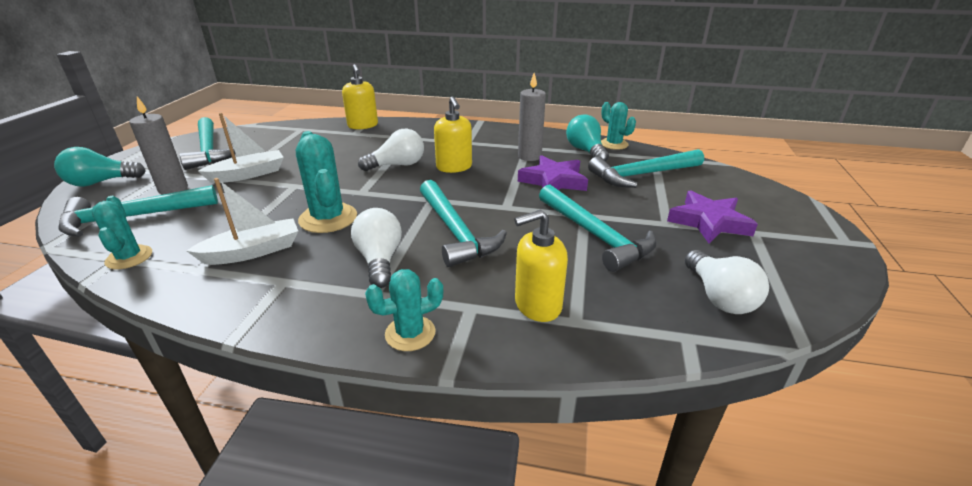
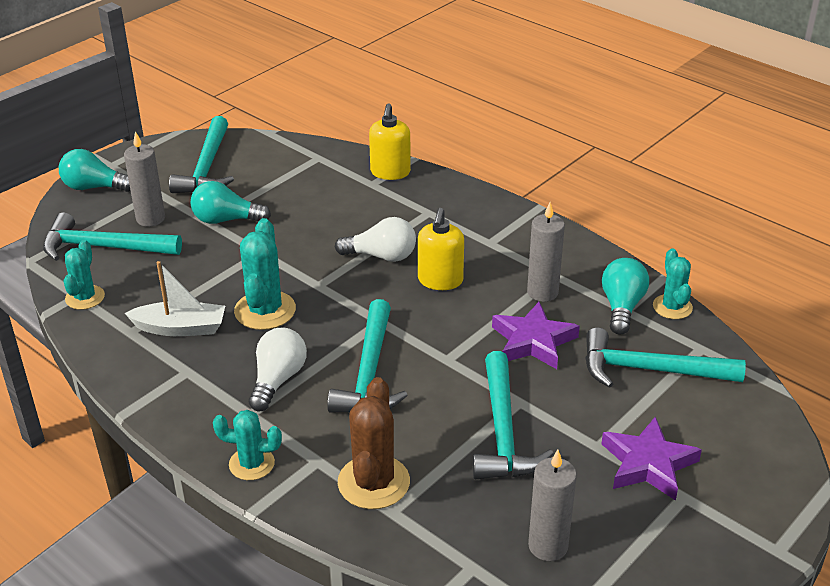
camera: 30 degrees right, 5 degrees up
white boat [198,113,284,183] -> turquoise light bulb [190,181,271,224]
yellow soap dispenser [514,210,568,322] -> brown cactus [338,377,410,509]
white light bulb [685,250,769,314] -> grey candle [528,450,577,561]

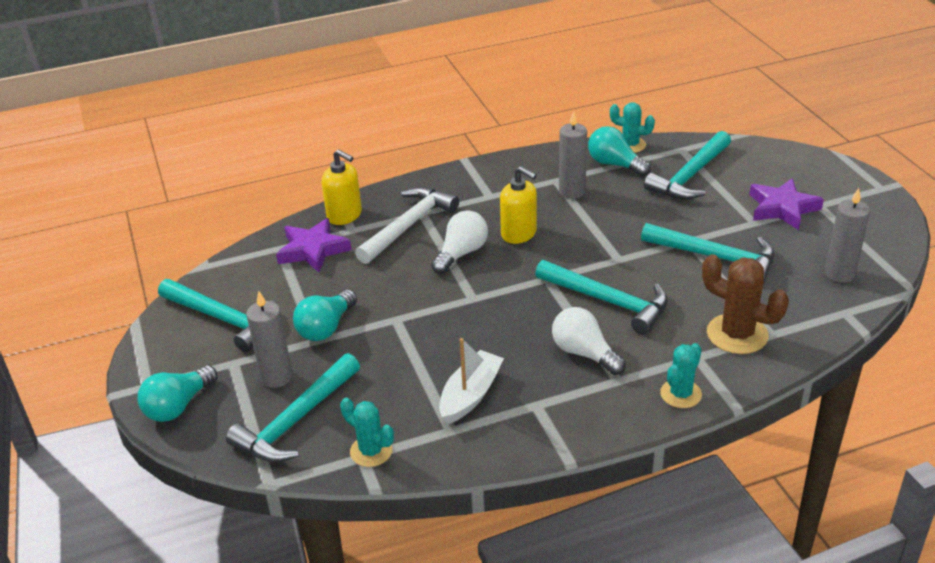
camera: 60 degrees left, 0 degrees up
turquoise cactus [234,218,296,330] -> none
purple star [492,302,580,369] -> purple star moved to [276,218,351,273]
none -> white hammer [355,187,459,264]

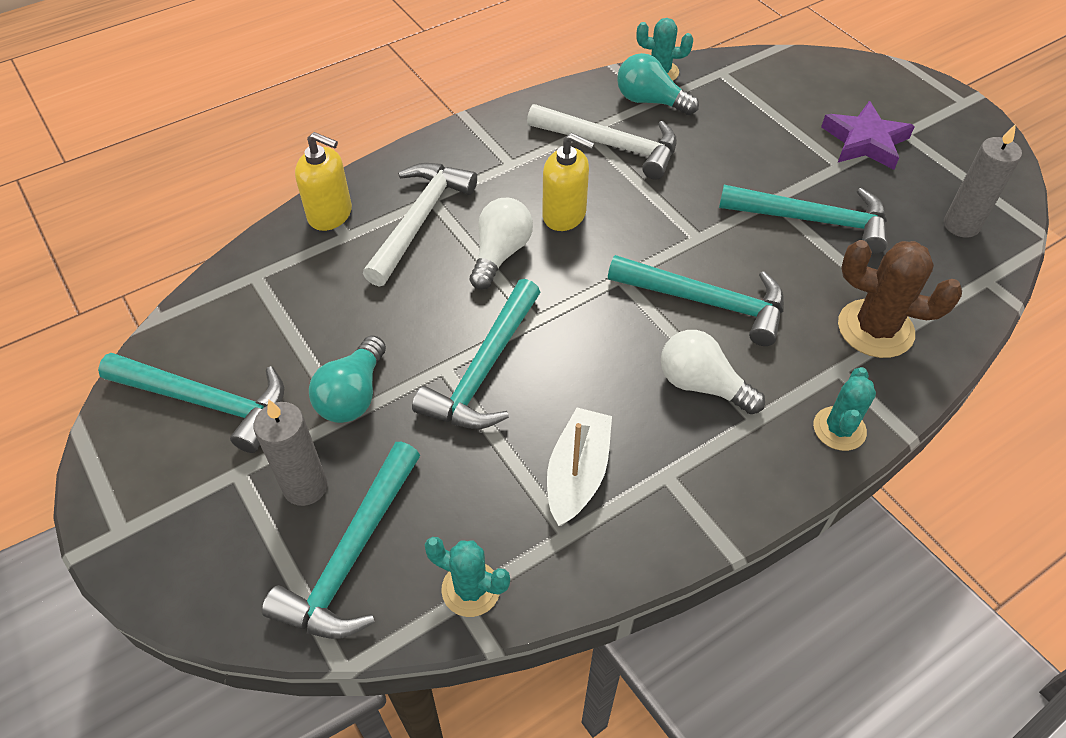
camera: 15 degrees left, 15 degrees up
turquoise light bulb [138,365,217,422] -> none
purple star [276,218,351,273] -> none
grey candle [559,111,587,199] -> white hammer [527,104,677,180]
turquoise hammer [644,131,731,200] -> turquoise hammer moved to [412,279,540,429]

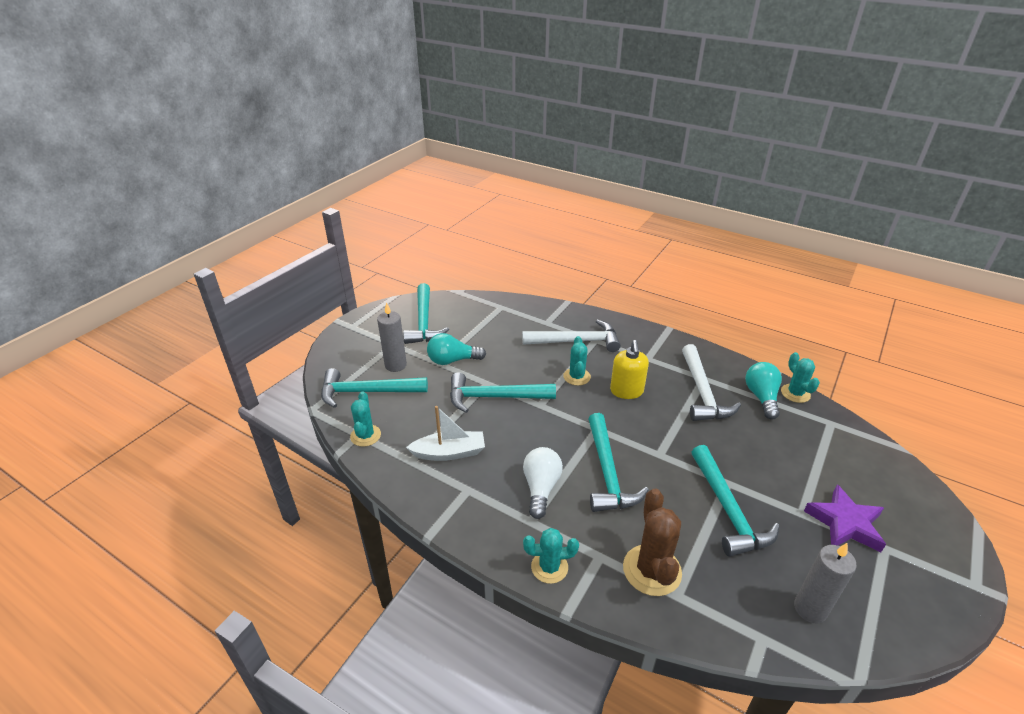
camera: 65 degrees right, 15 degrees down
yellow soap dispenser [295,132,352,231] -> none
white light bulb [470,198,533,290] -> turquoise cactus [563,336,591,386]

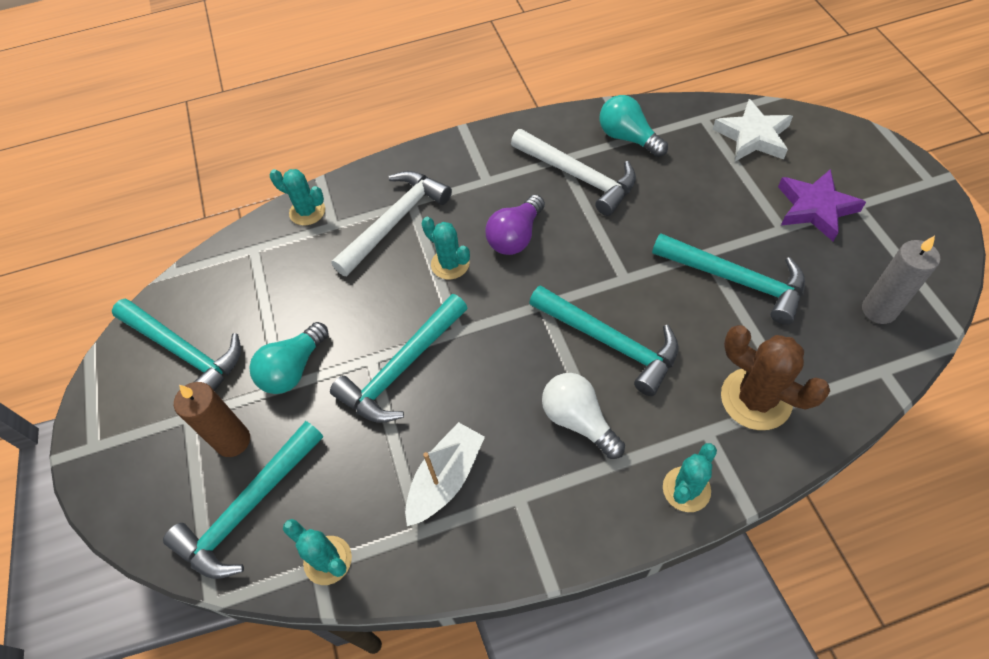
camera: 45 degrees left, 20 degrees up
grey candle [377,302,407,372] -> brown candle [174,382,250,457]
yellow soap dispenser [610,340,649,399] -> purple light bulb [485,194,545,255]
turquoise cactus [781,352,820,403] -> turquoise cactus moved to [270,169,325,225]
none -> white star [713,99,793,161]

